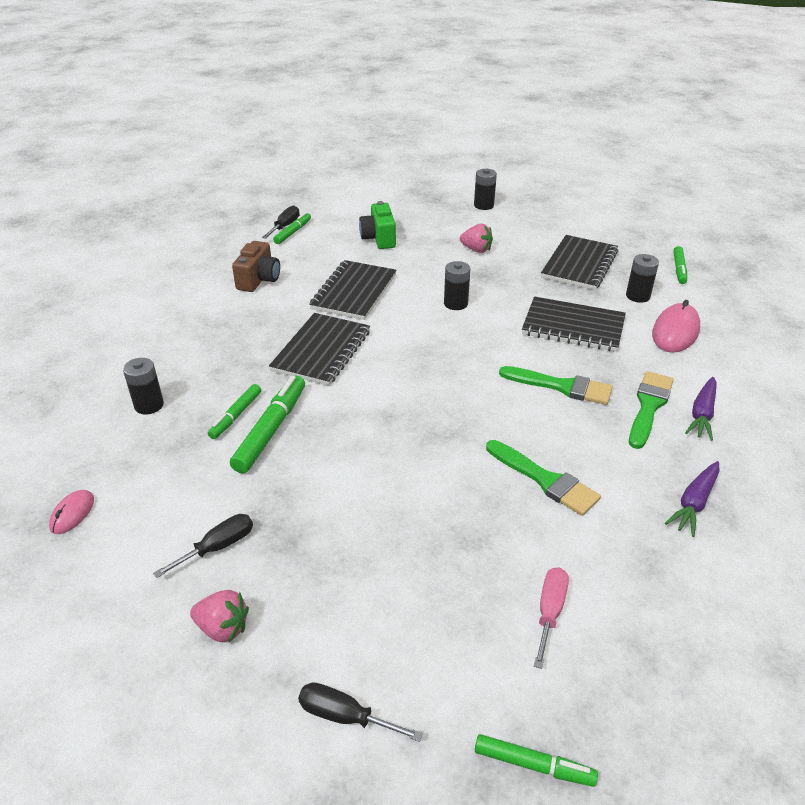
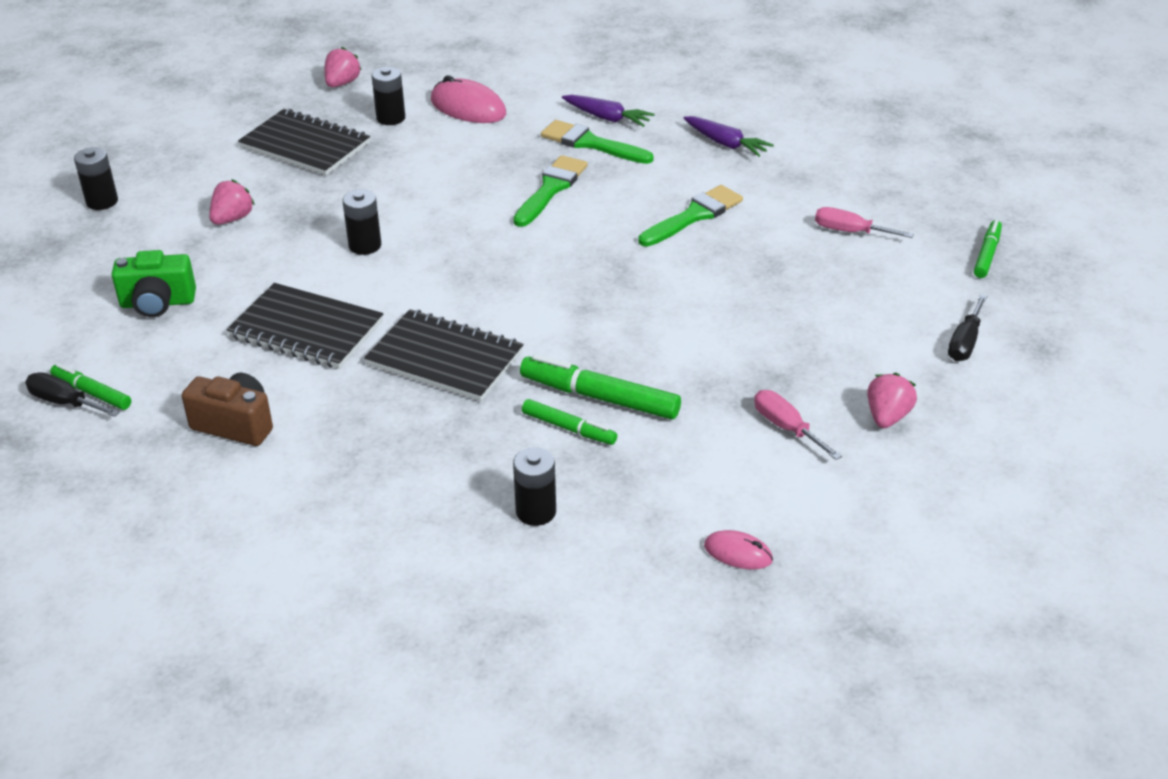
camera: 85 degrees left, 0 degrees up
black screwdriver [153,514,253,578] -> pink screwdriver [754,390,842,460]
black notebook [522,297,626,352] -> none
green marker [673,246,687,284] -> pink strawberry [324,47,362,87]

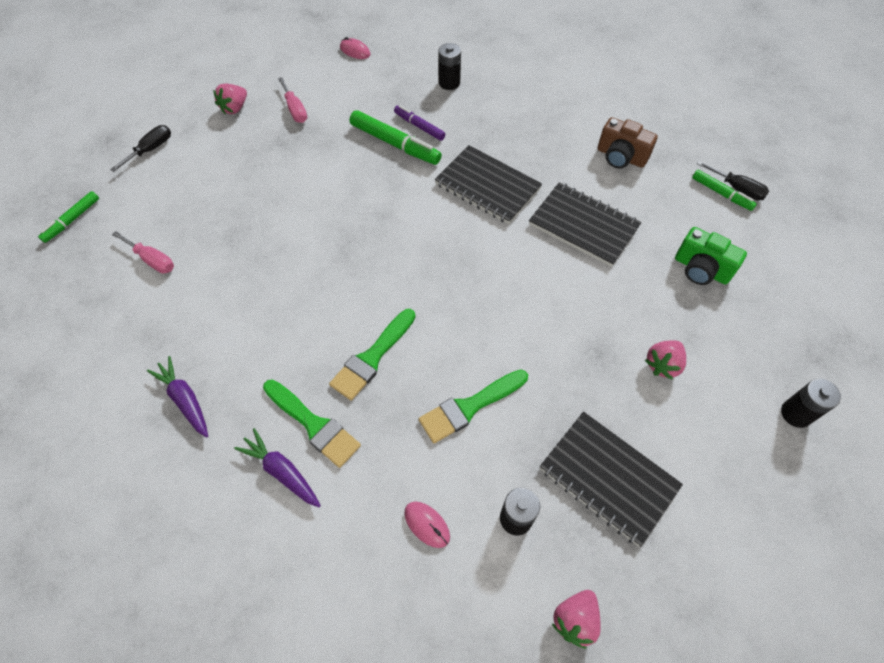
camera: 170 degrees left, 20 degrees up
green camera [112,250,196,317] -> green camera turned 150 degrees counterclockwise [675,227,747,285]
black battery [342,189,381,255] -> none
pink mouse [431,75,506,123] -> pink mouse [404,501,450,548], size x0.56
green marker [522,399,617,445] -> purple marker [394,105,445,141]
green brush [638,185,743,246] -> green brush moved to [419,370,528,443]

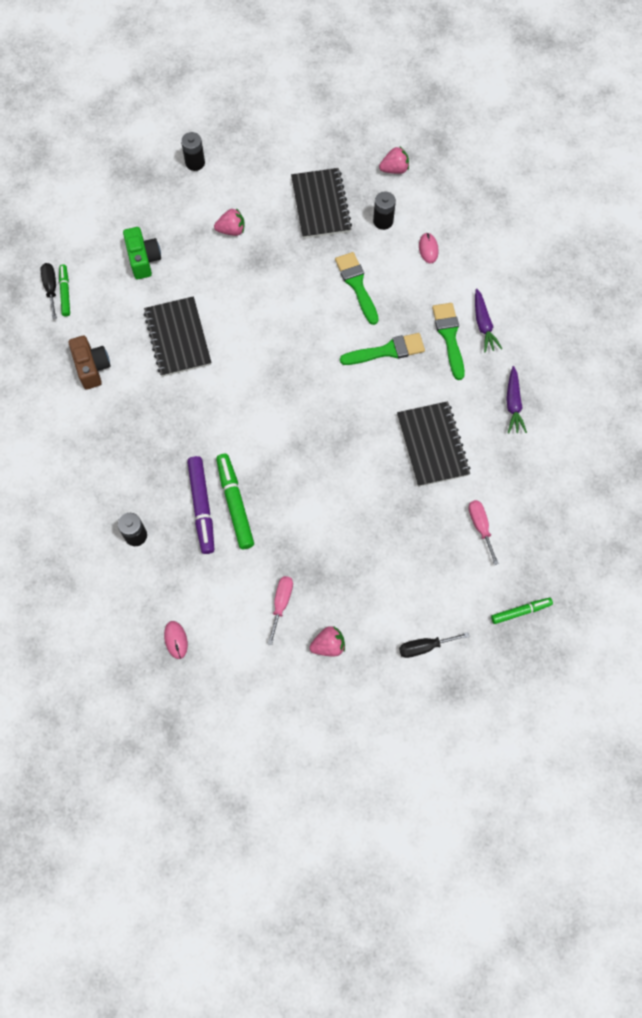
camera: 140 degrees left, 10 degrees up
purple marker [394,105,445,141] -> purple marker [187,456,215,554], size x1.65
green brush [419,370,528,443] -> green brush turned 120 degrees counterclockwise [335,252,379,325]
black notebook [435,145,542,224] -> black notebook moved to [397,401,470,487]

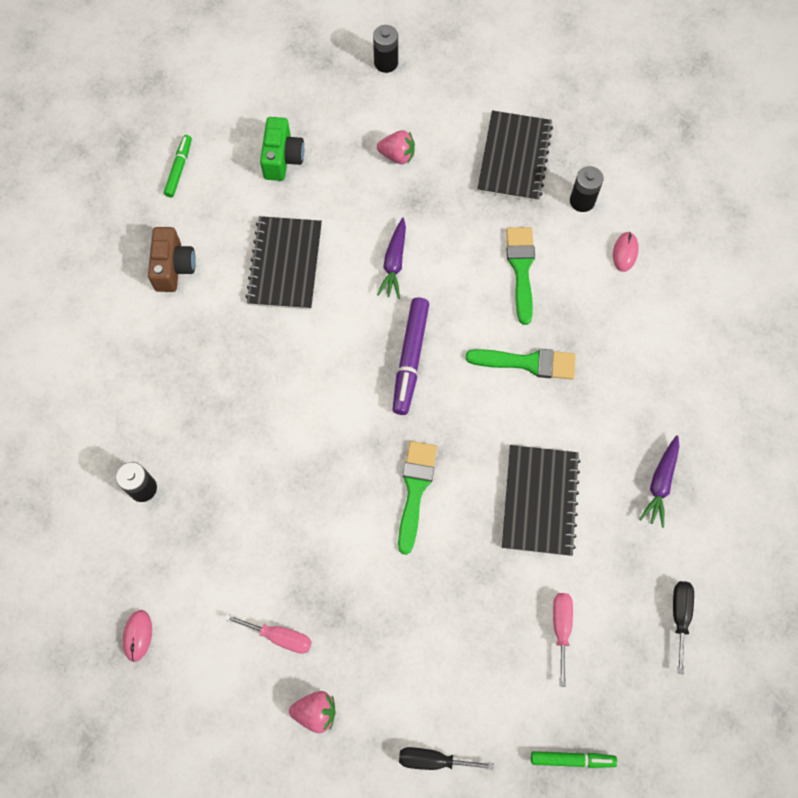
camera: 20 degrees right, 0 degrees up
black screwdriver [40,263,57,319] -> black screwdriver moved to [673,581,694,674]
purple marker [187,456,215,554] -> purple marker moved to [393,297,429,415]
green marker [216,454,254,549] -> none
pink screwdriver [267,576,293,645] -> pink screwdriver turned 75 degrees clockwise [224,614,312,654]
pink strawberry [379,147,409,174] -> none
green brush [432,303,465,380] -> green brush moved to [398,441,437,555]
purple carrot [475,289,502,353] -> purple carrot moved to [377,218,406,299]

